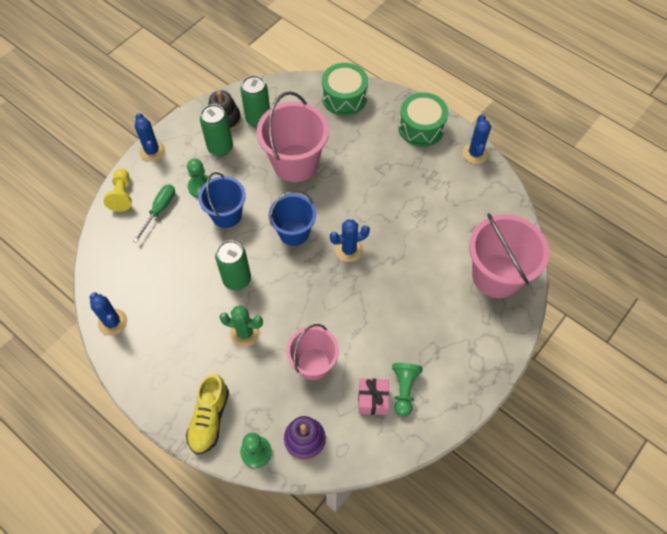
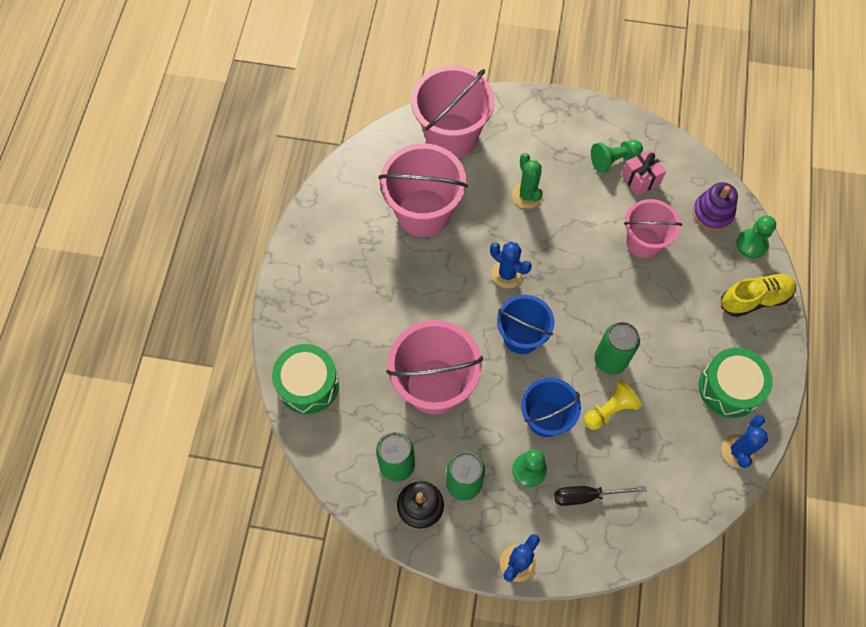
camera: 120 degrees left, 5 degrees up
yellow pawn [104,169,132,212] -> yellow pawn moved to [584,379,642,430]
green screwdriver [133,184,175,243] -> black screwdriver [554,486,647,506]
green cactus [219,305,263,347] -> green cactus moved to [512,153,543,209]
green drum [398,92,448,147] -> green drum moved to [699,348,773,418]
blue cactus [463,114,491,164] -> none
none -> pink bucket [378,143,468,237]

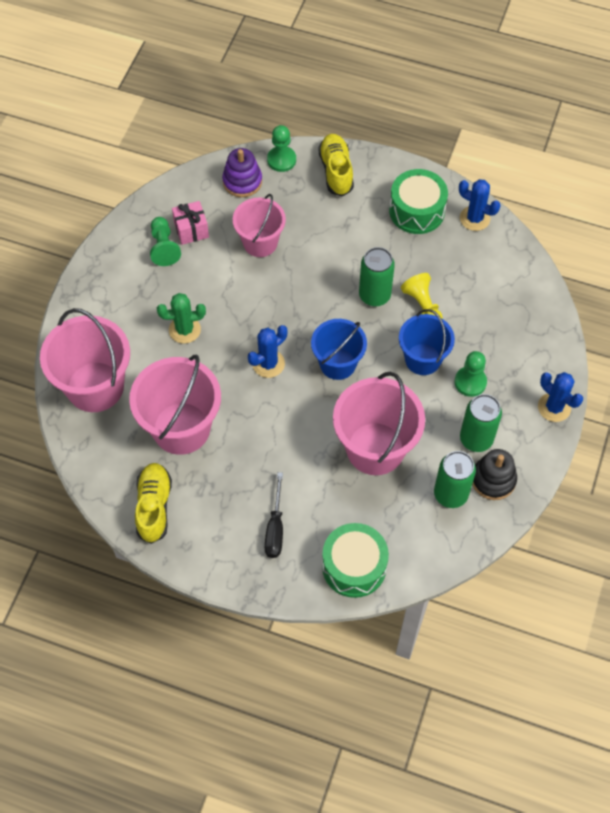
camera: 80 degrees left, 5 degrees down
black screwdriver [554,486,647,506] -> black screwdriver moved to [265,472,283,558]
none -> yellow shoe [135,463,172,544]

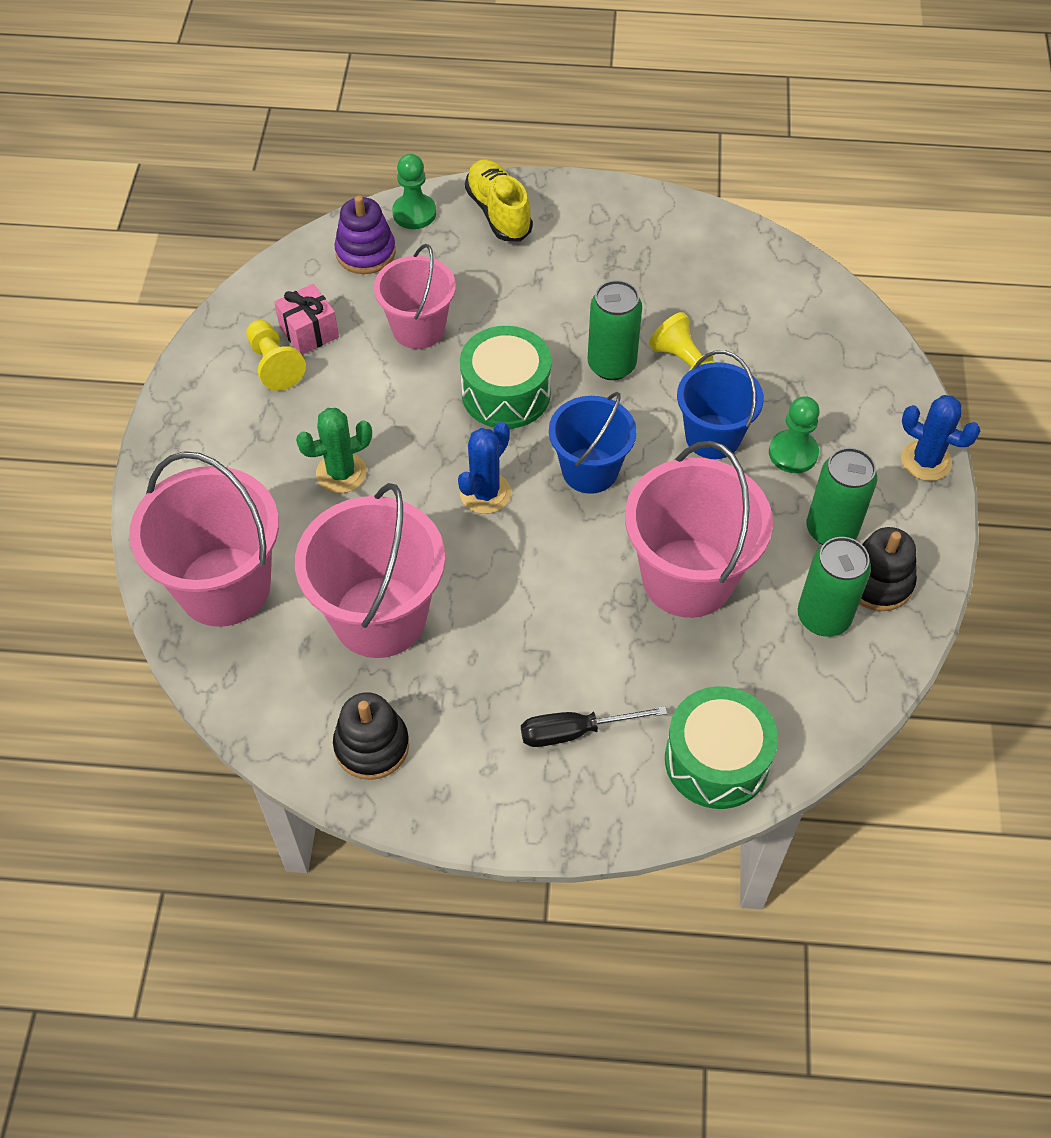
camera: 15 degrees left, 5 degrees down
yellow shoe [135,463,172,544] -> black stacking toy [333,692,409,780]
green pawn [150,217,181,266] -> yellow pawn [246,320,306,391]
black screwdriver [265,472,283,558] -> black screwdriver turned 90 degrees clockwise [521,706,667,747]
green drum [389,169,448,234] -> green drum moved to [460,326,551,429]
blue cactus [459,179,500,231] -> none

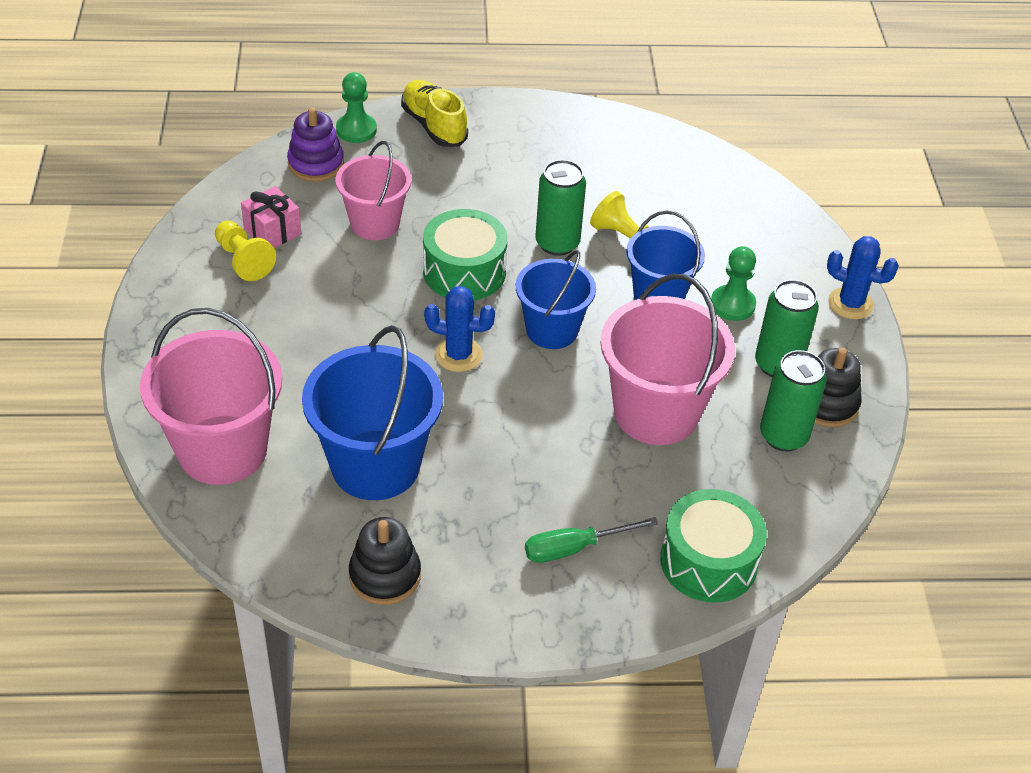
camera: 10 degrees left, 10 degrees down
pink bucket [295,483,445,658] -> blue bucket [302,325,443,500]
green cactus [296,408,372,493] -> none
blue cactus [458,422,511,514] -> blue cactus turned 75 degrees clockwise [424,286,495,372]
black screwdriver [521,706,667,747] -> green screwdriver [525,517,658,563]

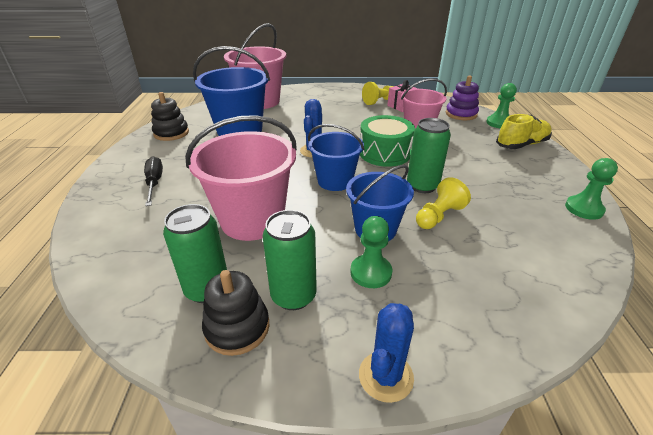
camera: 95 degrees right, 10 degrees down
green screwdriver [525,517,658,563] -> black screwdriver [144,156,163,206]
green drum [660,489,767,603] -> none
none -> green pawn [565,158,618,220]

